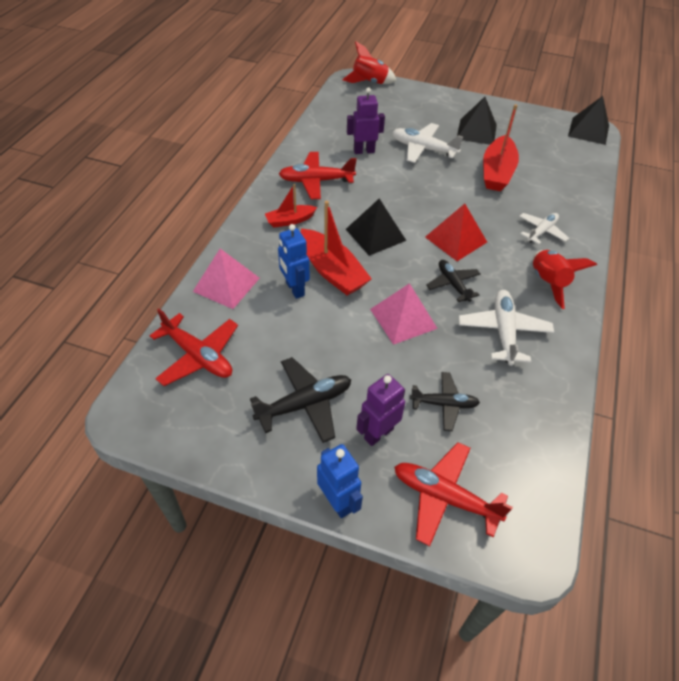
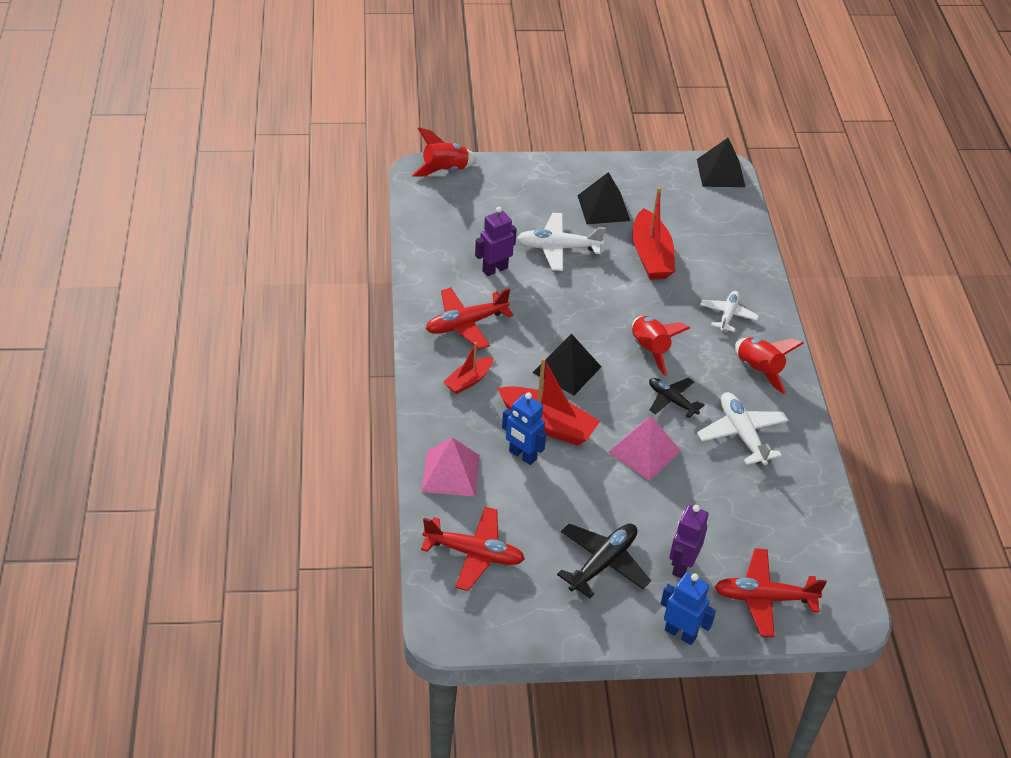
camera: 25 degrees left, 5 degrees down
black plane [410,372,480,431] -> none
red pyramid [425,204,487,261] -> red rocket [632,316,690,376]

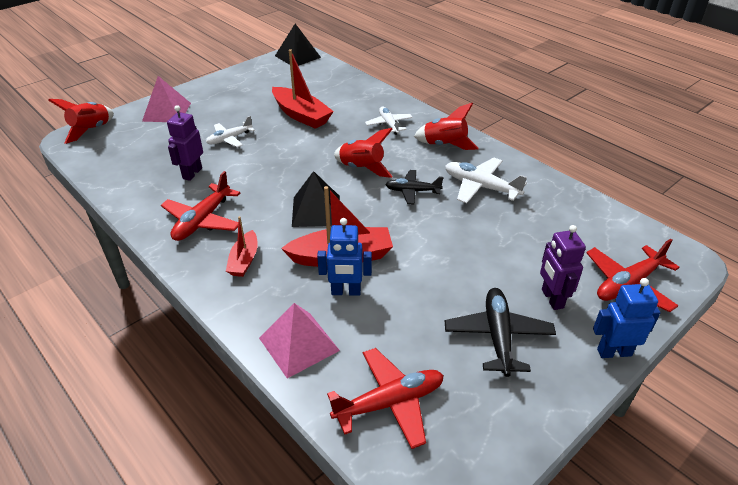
camera: 35 degrees left, 5 degrees down
white plane [517,213,606,271] -> white plane [206,116,255,147], size x0.67
black pyramid [577,172,630,224] -> none
pink pyramid [608,416,681,481] -> pink pyramid moved to [142,76,191,122]

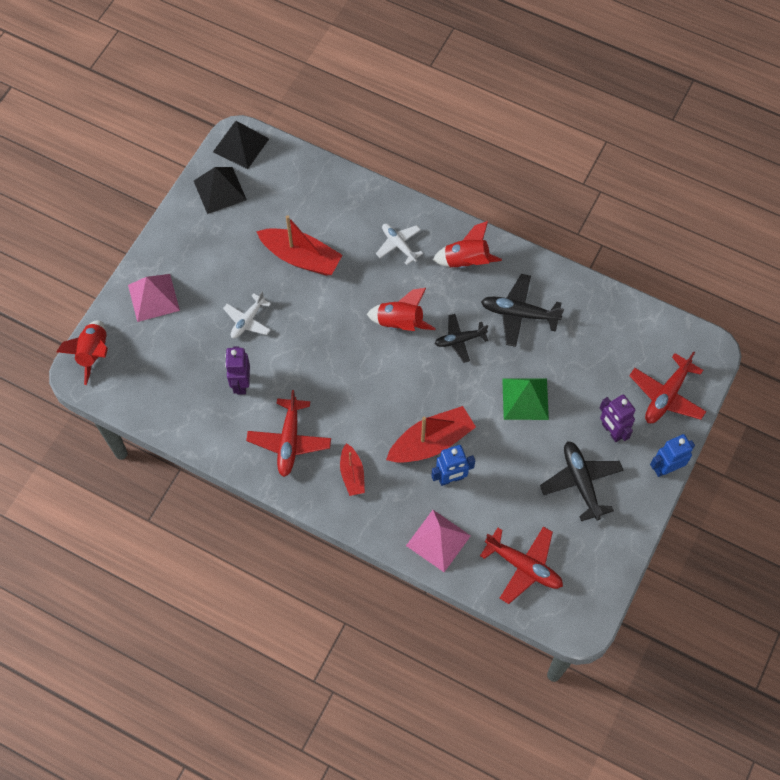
camera: 20 degrees left, 25 degrees up
black pyramid [292,171,340,227] -> black pyramid moved to [194,167,247,214]
red plane [327,348,444,449] -> red plane turned 75 degrees clockwise [480,526,563,604]
white plane [445,157,527,203] -> black plane [481,274,564,347]
none -> green pyramid [502,378,549,420]

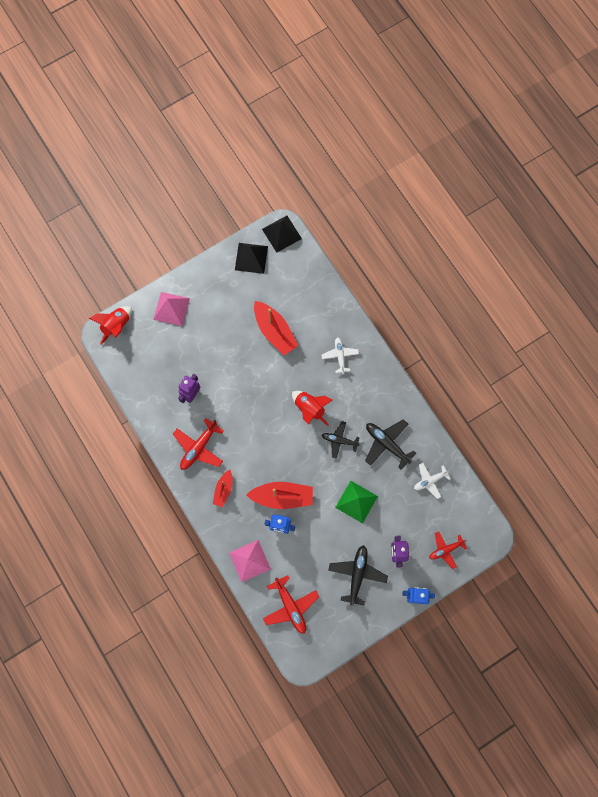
camera: 30 degrees right, 10 degrees up
white plane [223,292,271,338] -> white plane moved to [414,463,451,499]
red rocket [433,221,502,268] -> none
red plane [629,351,707,423] -> red plane [429,532,467,569], size x0.67

